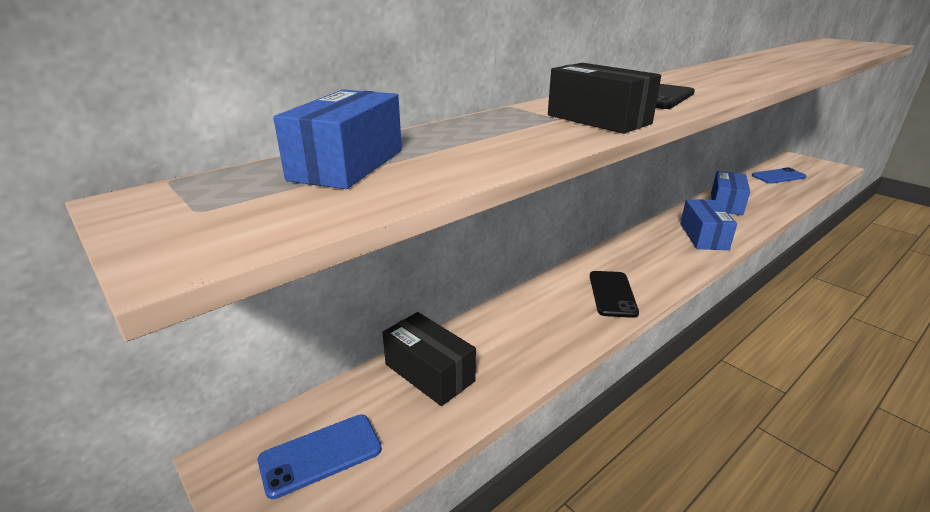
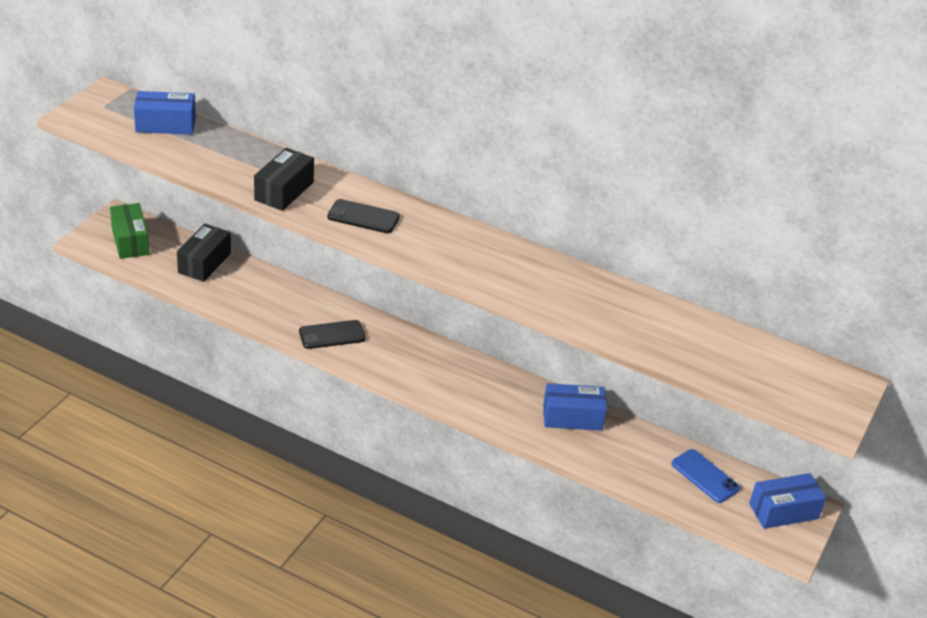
camera: 65 degrees right, 10 degrees up
blue phone [257,415,382,499] -> green box [110,203,150,259]
blue box [680,199,737,250] -> blue box moved to [749,473,826,529]

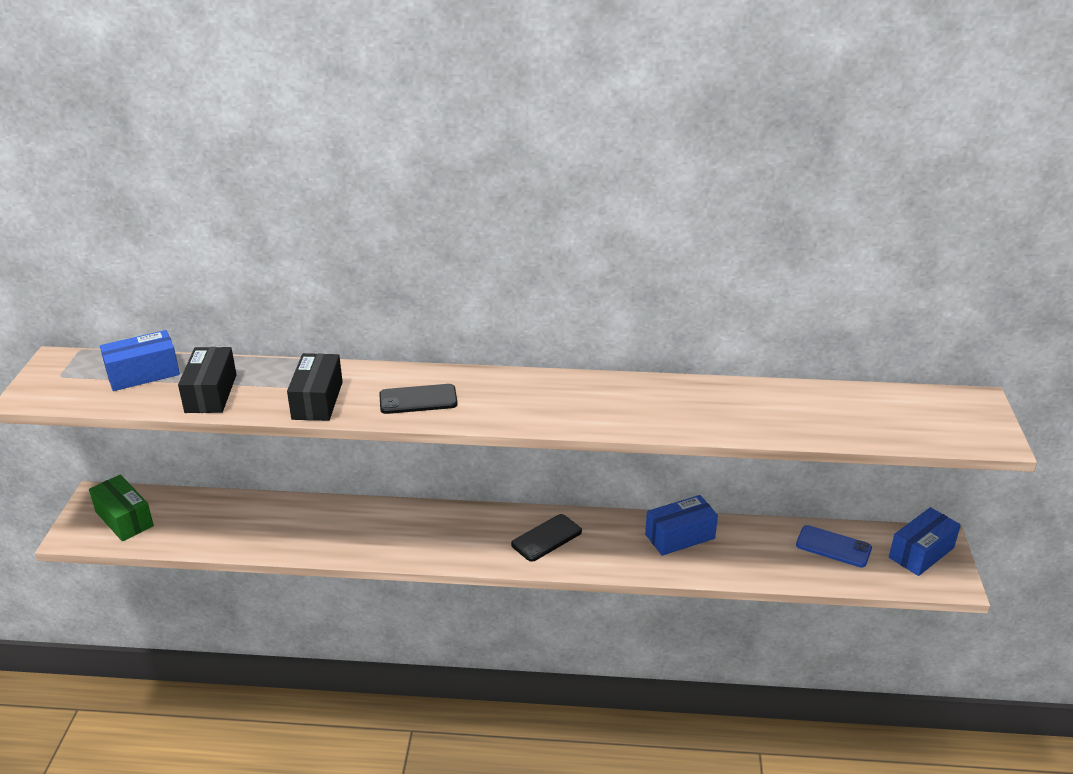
camera: 20 degrees left, 5 degrees down
black box [177,224,231,282] -> black box moved to [178,347,237,413]
black phone [299,320,366,349] -> black phone moved to [511,514,582,562]

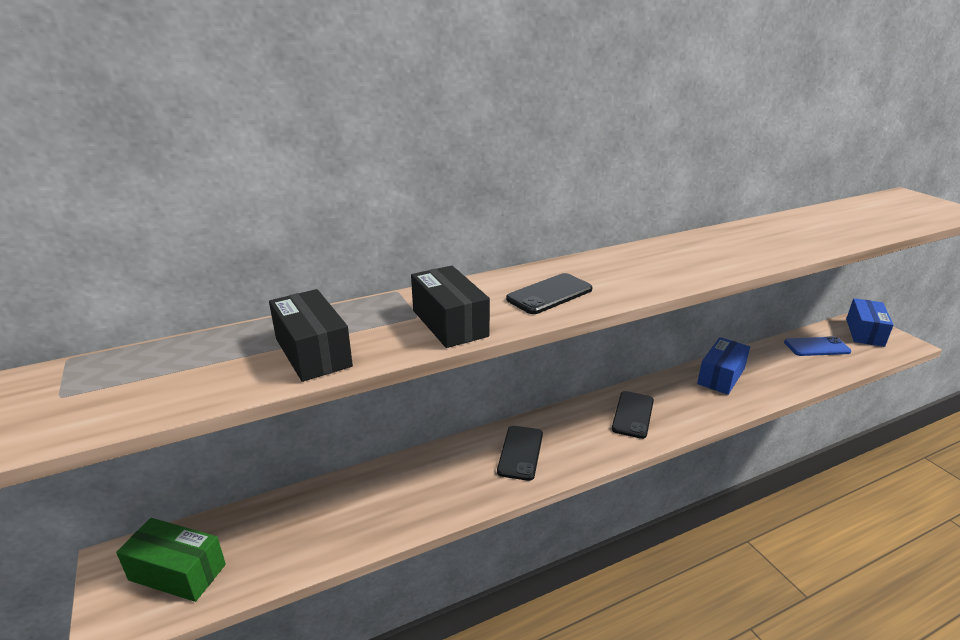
camera: 30 degrees left, 5 degrees down
blue box [100,330,180,391] -> none
none -> black phone [497,426,543,481]

